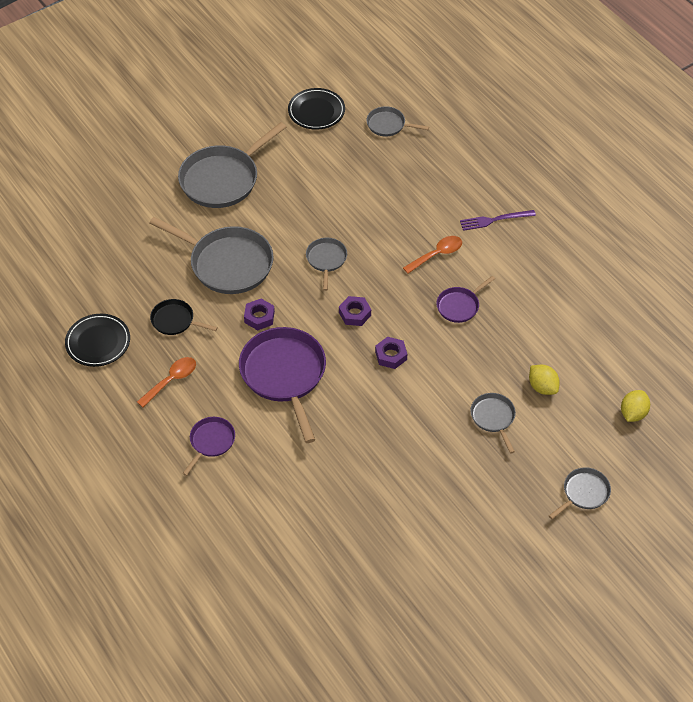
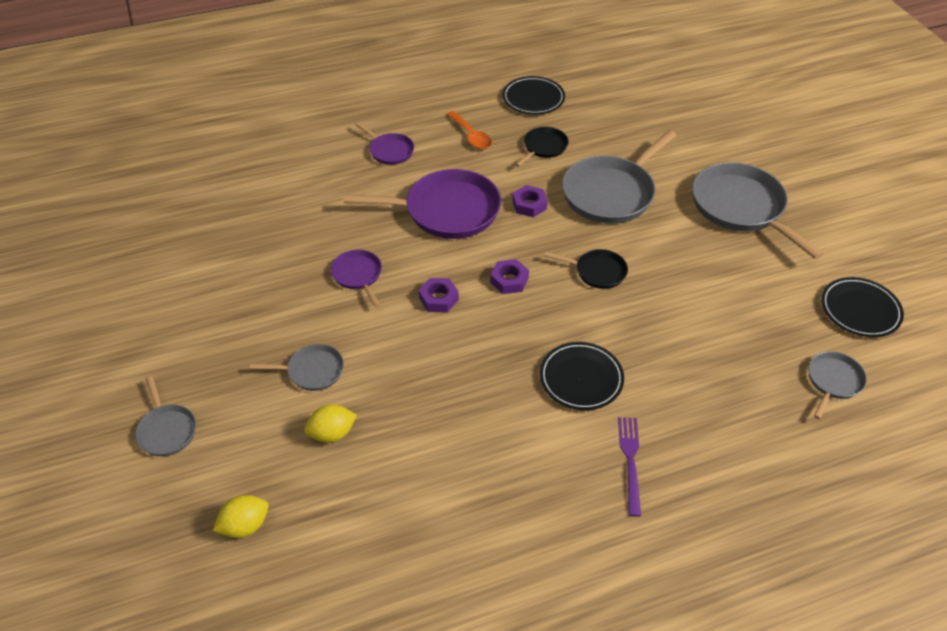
camera: 105 degrees right, 5 degrees down
grey pan [306,238,347,291] -> black pan [545,249,628,289]
orange spoon [403,236,462,274] -> black plate [540,342,624,410]
purple pan [436,276,495,323] -> purple pan moved to [331,250,382,307]
yellow lemon [621,390,650,422] -> yellow lemon turned 75 degrees counterclockwise [213,495,269,538]

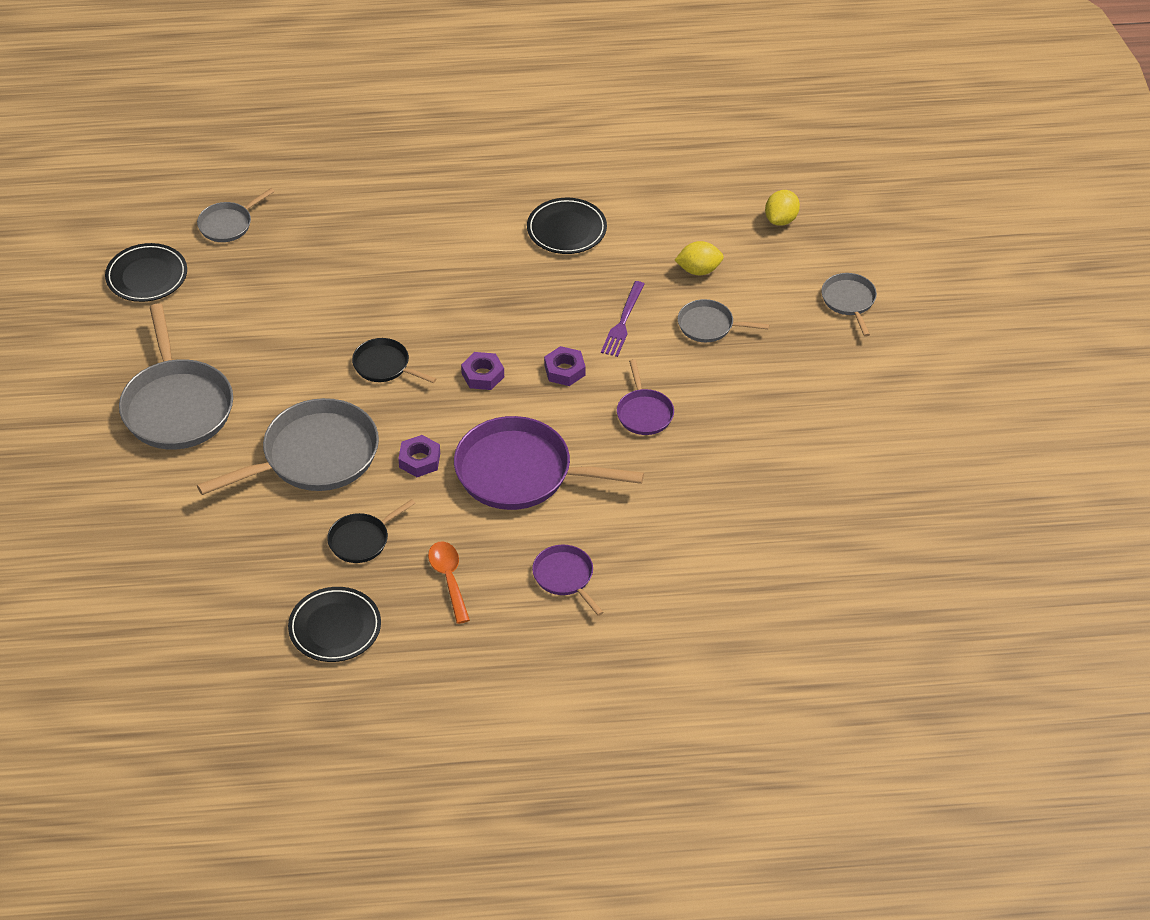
camera: 165 degrees left, 0 degrees up
yellow lemon [213,495,269,538] -> yellow lemon turned 45 degrees counterclockwise [765,190,800,226]
black plate [540,342,624,410] -> black plate moved to [527,198,607,254]
purple fork [618,417,641,517] -> purple fork moved to [601,281,645,357]

